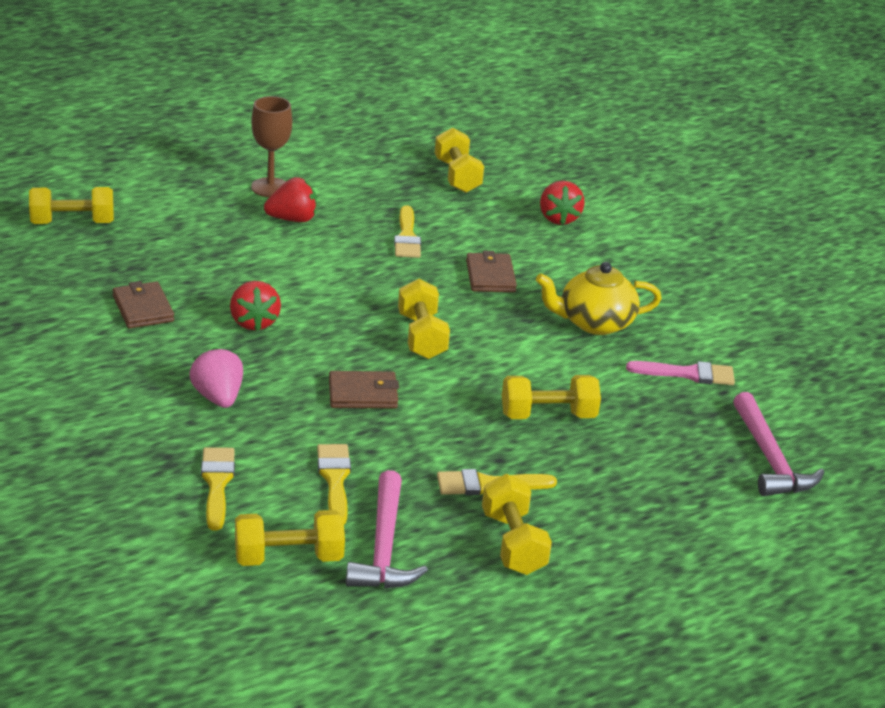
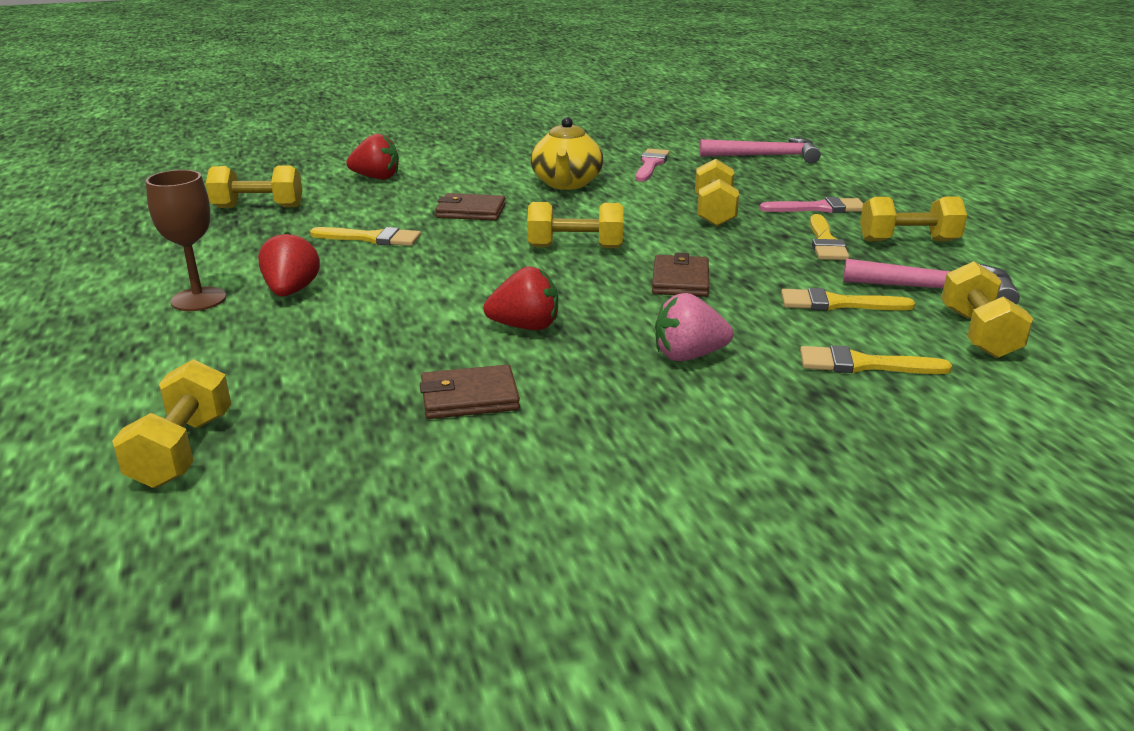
camera: 75 degrees left, 5 degrees down
none -> pink brush [760,197,863,213]

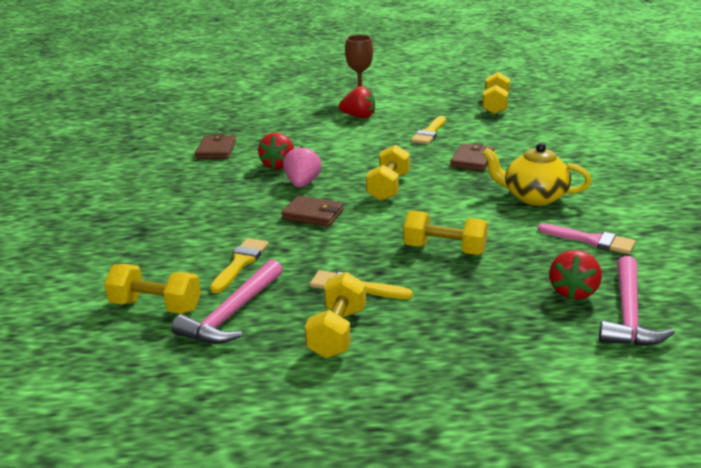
camera: 105 degrees right, 0 degrees up
yellow dumbbell [112,359,231,488] -> none
red strawberry [346,134,399,180] -> red strawberry moved to [549,250,602,299]
pink strawberry [655,293,733,361] -> pink strawberry moved to [283,146,321,188]
pink brush [760,197,863,213] -> none
yellow brush [800,345,952,374] -> none

